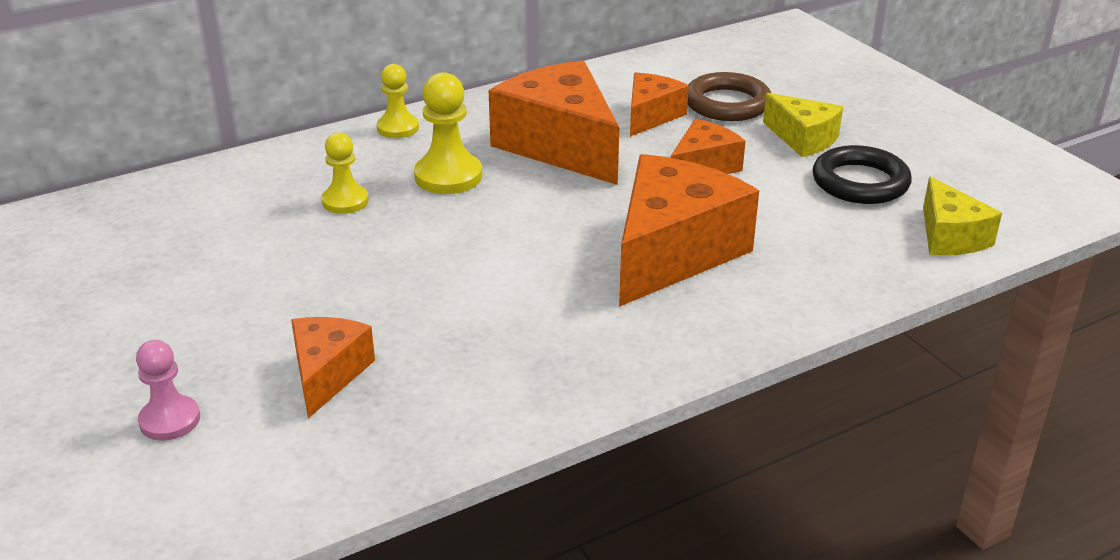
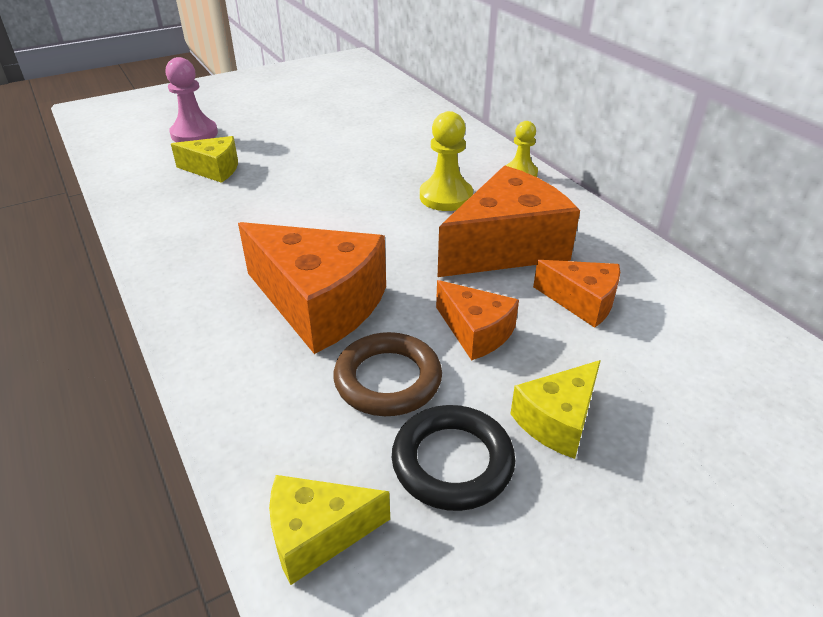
camera: 90 degrees right, 5 degrees up
pink pawn [136,340,200,441] -> pink pawn [166,57,218,142], size x1.52
orange cheese [291,317,375,418] -> yellow cheese [171,136,238,183]
yellow pawn [321,133,369,214] -> none
brown ring [688,72,771,121] -> brown ring moved to [333,332,442,416]

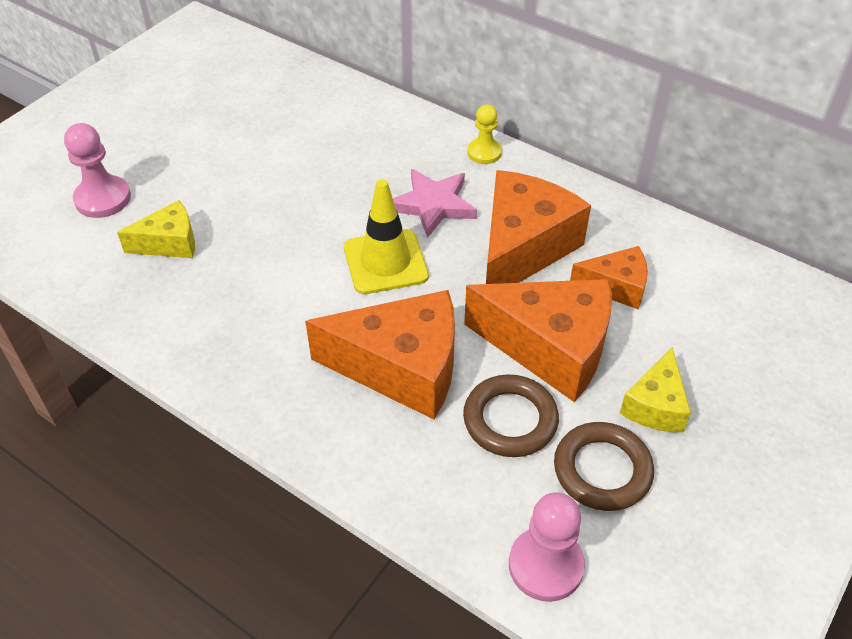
camera: 25 degrees left, 10 degrees up
yellow cheese [269,475,390,585] -> pink pawn [509,492,585,602]
black ring [392,405,515,511] -> brown ring [554,422,654,511]
yellow pawn [420,111,473,211] -> pink star [393,169,477,238]
orange cheese [436,280,519,361] -> orange cheese [464,279,612,402], size x1.85
none -> yellow traffic cone [344,179,429,294]

